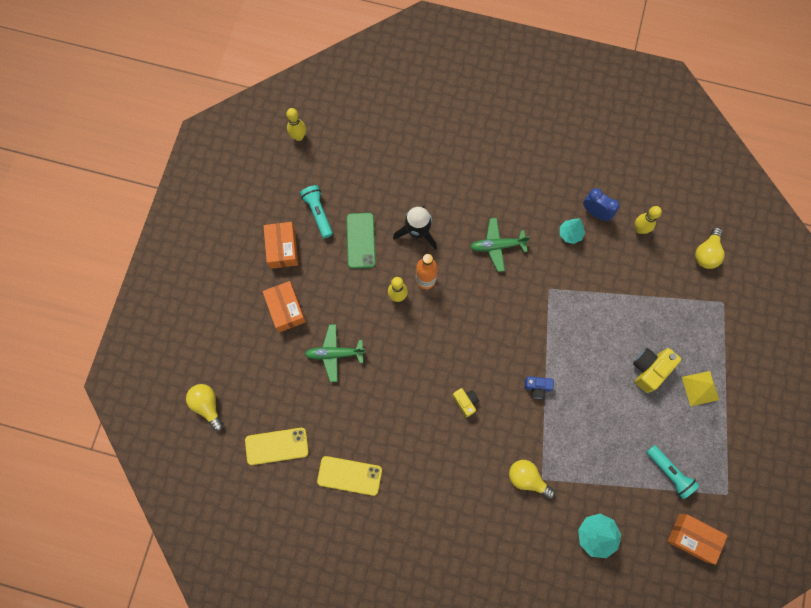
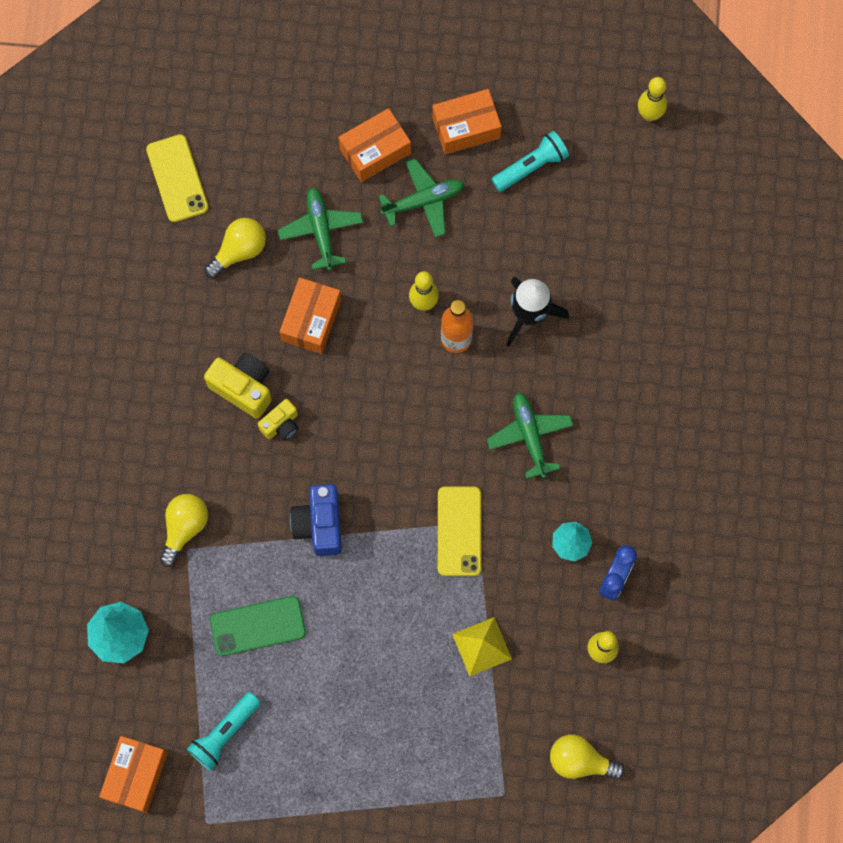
camera: 80 degrees right, 0 degrees up
yellow light bulb [186,384,224,431] -> yellow light bulb moved to [204,218,266,279]
yellow phone [317,456,382,496] -> yellow phone moved to [438,486,481,576]
green phone [346,213,376,269] -> green phone moved to [210,596,306,656]
blue camera [524,376,554,399] -> blue camera [290,484,342,556], size x1.62
yellow camera [633,348,681,393] -> yellow camera moved to [204,353,272,419]
yellow pyramid [682,371,719,406] -> yellow pyramid moved to [452,617,512,676]
none -> orange box [279,277,341,354]
none -> green plane [378,158,464,237]

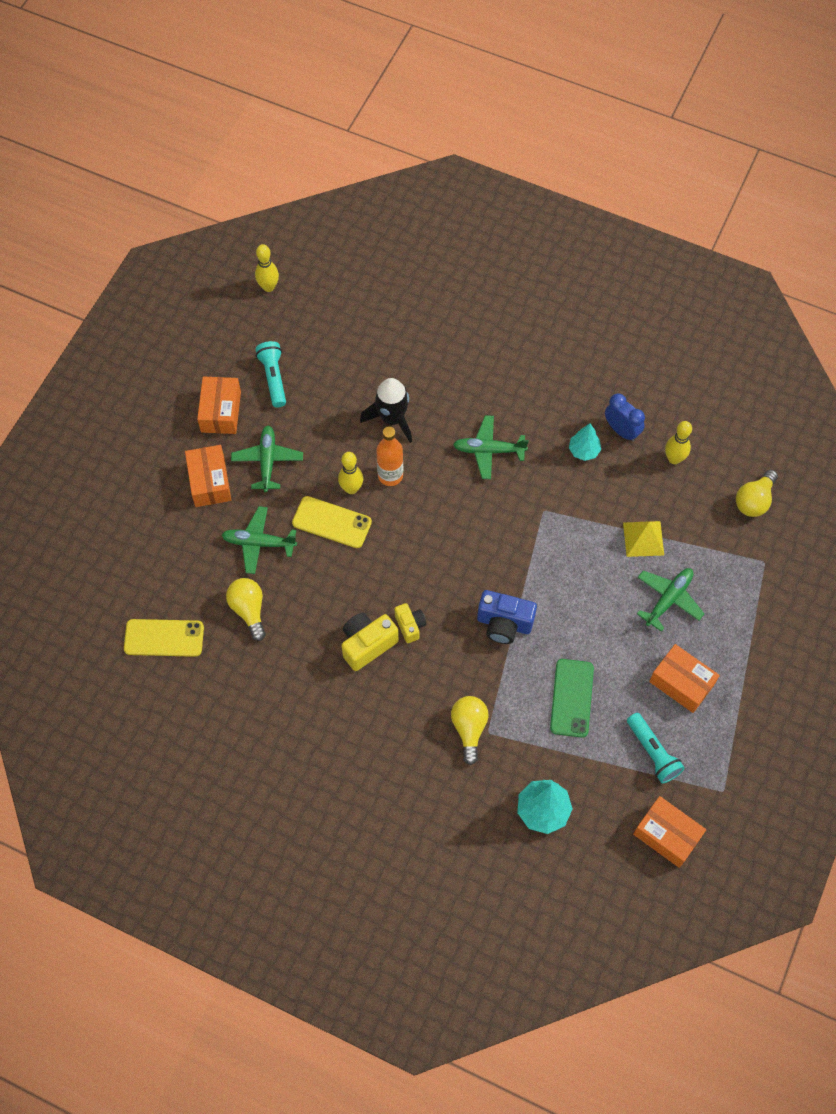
camera: 70 degrees left, 10 degrees down
yellow light bulb [160,494,208,567] -> yellow light bulb turned 45 degrees clockwise [451,696,489,765]
orange box [279,277,341,354] -> orange box moved to [649,644,720,713]
yellow phone [438,486,481,576] -> yellow phone moved to [292,496,372,548]
none -> green plane [637,568,704,632]

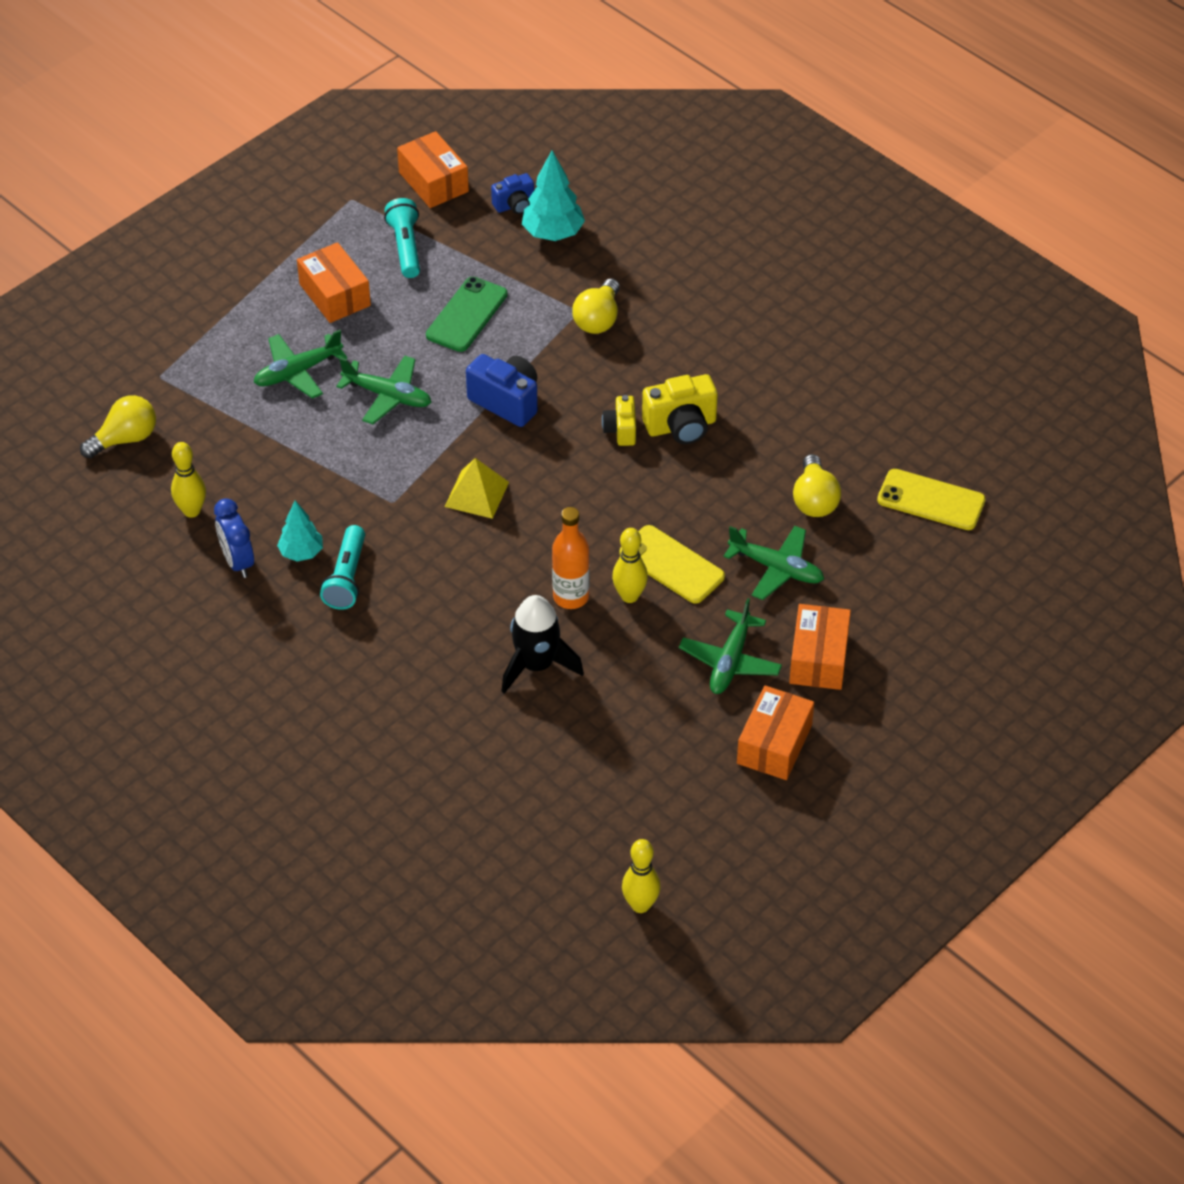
camera: 160 degrees left, 15 degrees down
turquoise flashlight [255,341,286,407] -> turquoise flashlight moved to [320,525,365,610]
green plane [453,415,529,479] -> green plane moved to [336,356,431,424]
yellow pyramid [623,521,664,557] -> yellow pyramid moved to [445,458,509,519]
none -> blue camera [491,173,534,214]

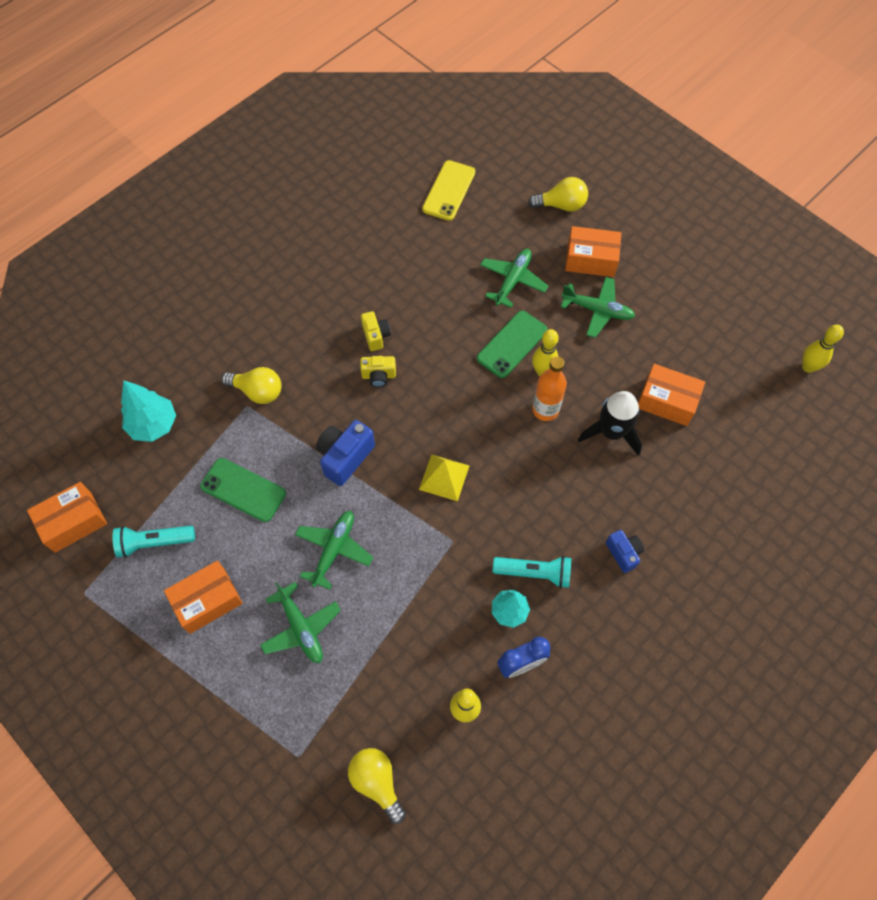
camera: 90 degrees left, 15 degrees up
blue camera [491,173,534,214] -> blue camera moved to [606,530,644,573]
yellow phone [619,525,725,604] -> green phone [477,311,548,378]
yellow camera [642,374,718,444] -> yellow camera [361,311,391,351], size x0.62
orange box [737,685,814,780] -> orange box moved to [638,364,705,426]
yellow light bulb [793,454,841,517] -> yellow light bulb moved to [528,177,588,212]

